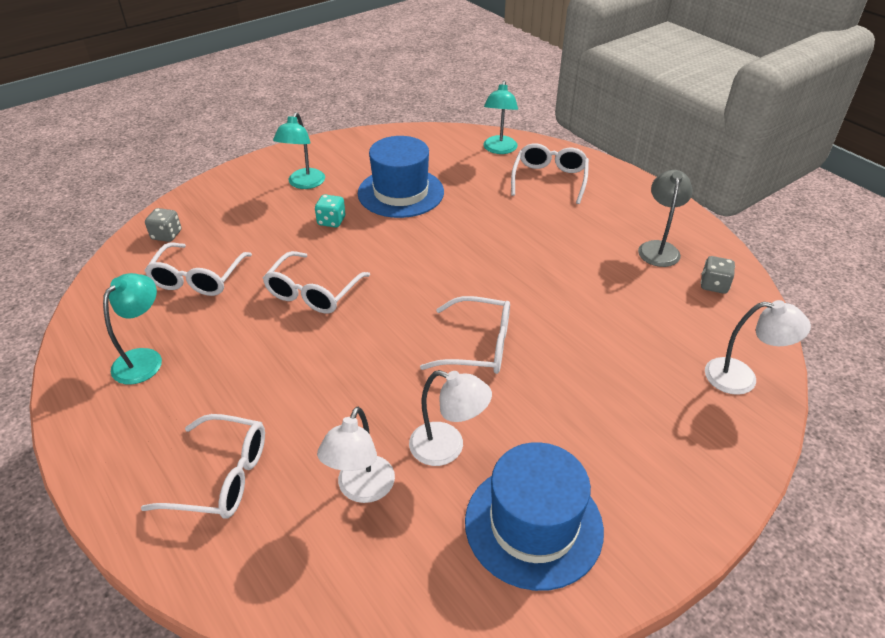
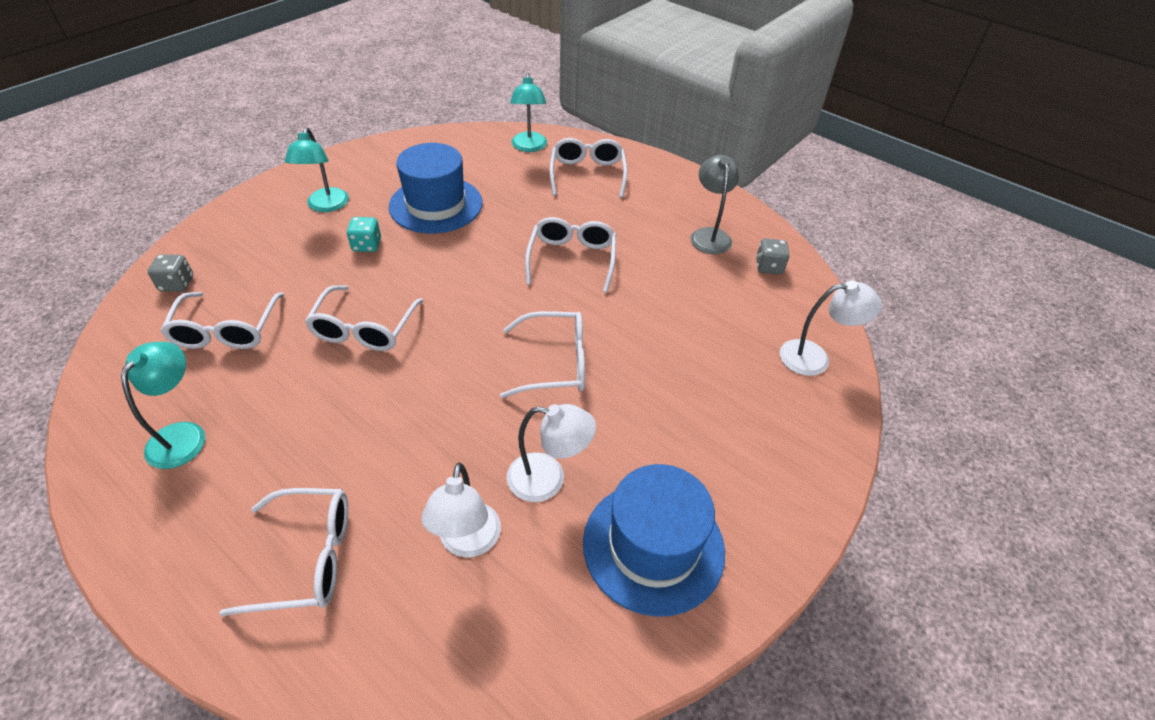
camera: 15 degrees left, 5 degrees up
none -> white glasses [525,217,616,292]

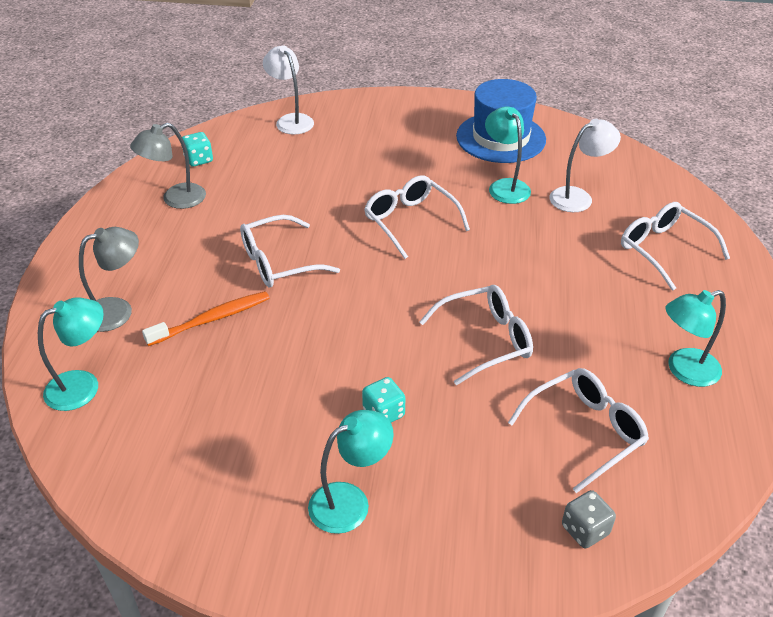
camera: 120 degrees left, 5 degrees down
blue hat [389,143,483,234] -> none
white lamp [507,404,596,502] -> turquoise lamp [485,106,531,204]
white glasses [550,138,627,198] -> grey lamp [79,227,139,332]
grey dice [756,239,789,274] -> turquoise dice [182,132,213,167]
none -> orange toothbrush [142,291,269,346]

